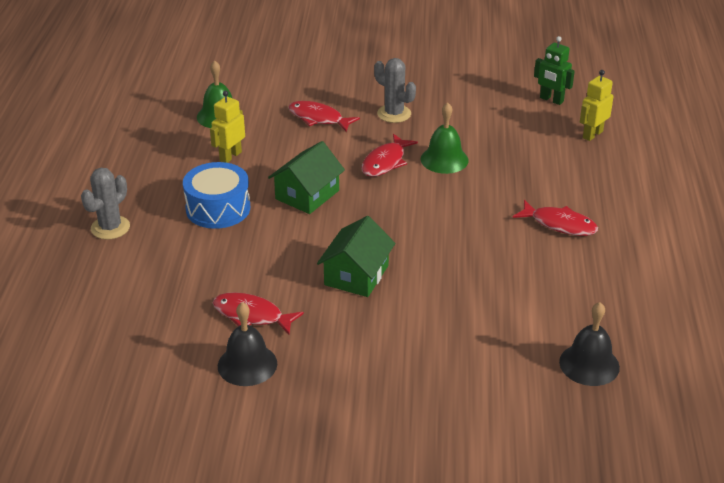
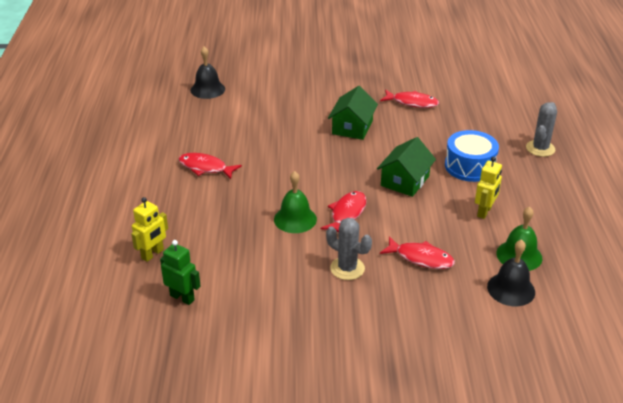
camera: 175 degrees right, 0 degrees up
black bell [218,302,277,386] -> black bell moved to [487,239,535,306]

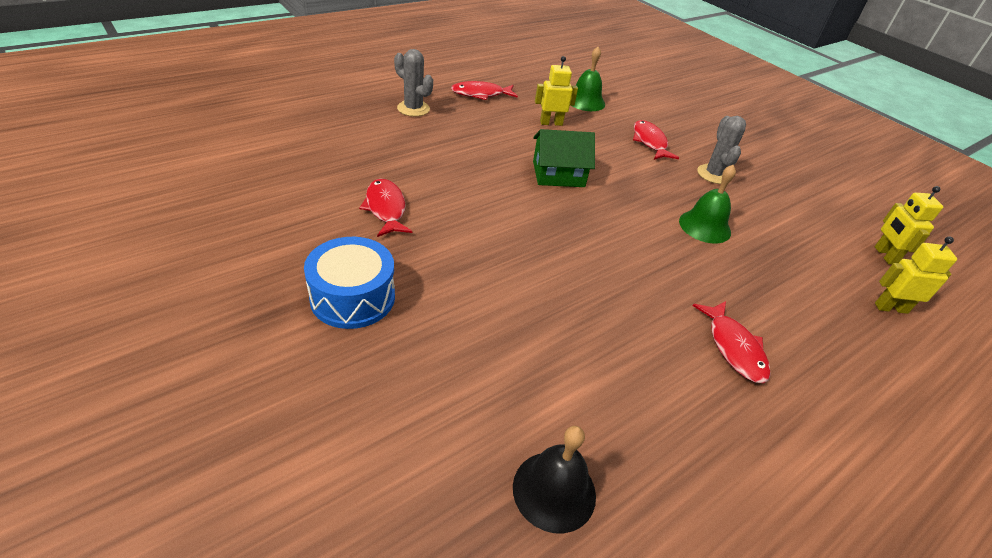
camera: 130 degrees left, 5 degrees up
green robot [160,240,201,305] -> yellow robot [875,186,943,265]
red fish [321,191,367,233] -> red fish moved to [451,81,518,100]
green house [328,86,378,140] -> none
blue drum [445,130,499,182] -> blue drum moved to [304,237,395,329]
black bell [487,239,535,306] -> none
grey cactus [526,102,557,157] -> grey cactus turned 45 degrees clockwise [394,49,433,116]

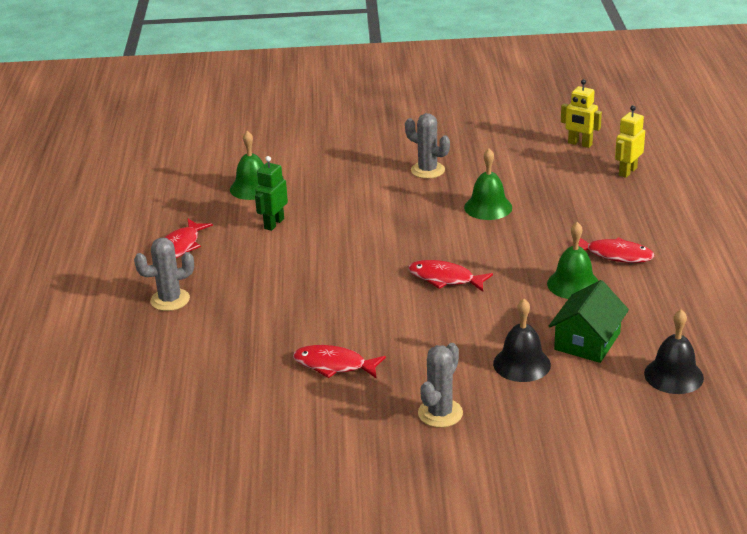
camera: 50 degrees left, 10 degrees down
blue drum [304,237,395,329] -> grey cactus [418,343,463,428]
green house [533,129,595,187] -> green house moved to [549,280,629,363]
yellow robot [535,56,578,126] -> green robot [255,156,288,231]
red fish [633,120,679,160] -> red fish moved to [408,260,493,292]
none -> black bell [493,299,551,382]
none -> green bell [547,222,599,299]

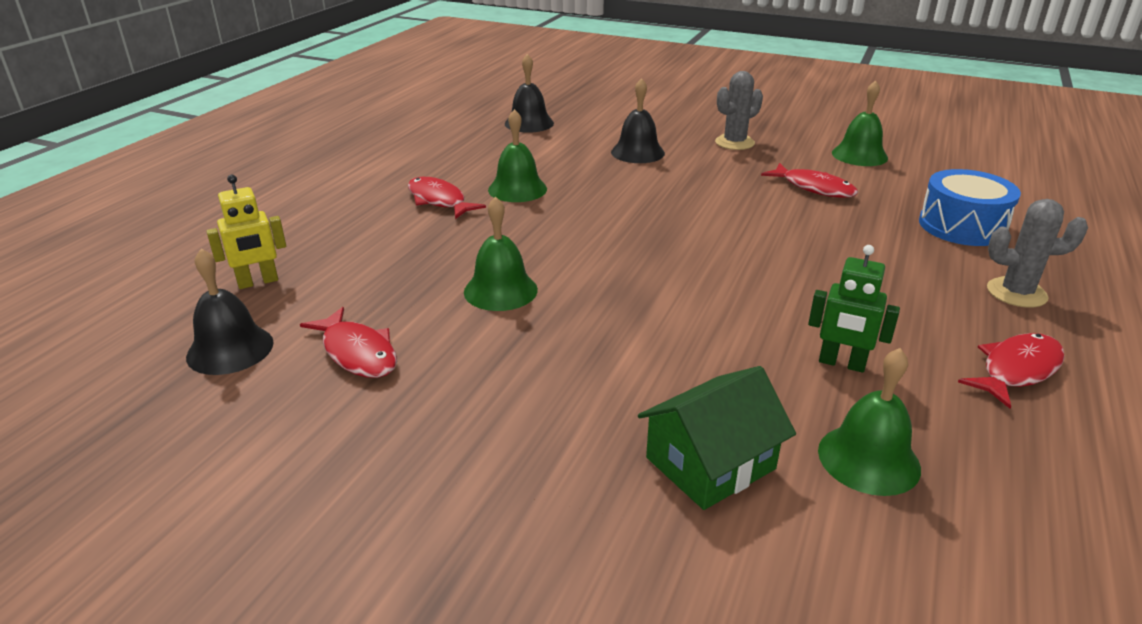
camera: 155 degrees left, 0 degrees up
green robot [255,156,288,231] -> green robot turned 60 degrees clockwise [808,245,900,373]
grey cactus [405,113,450,179] -> none
red fish [408,260,493,292] -> red fish moved to [300,307,397,378]
green house [549,280,629,363] -> green house moved to [638,366,796,510]
yellow robot [561,79,602,148] -> black bell [186,249,274,375]
none -> green bell [832,80,888,166]
none -> blue drum [919,169,1021,246]

